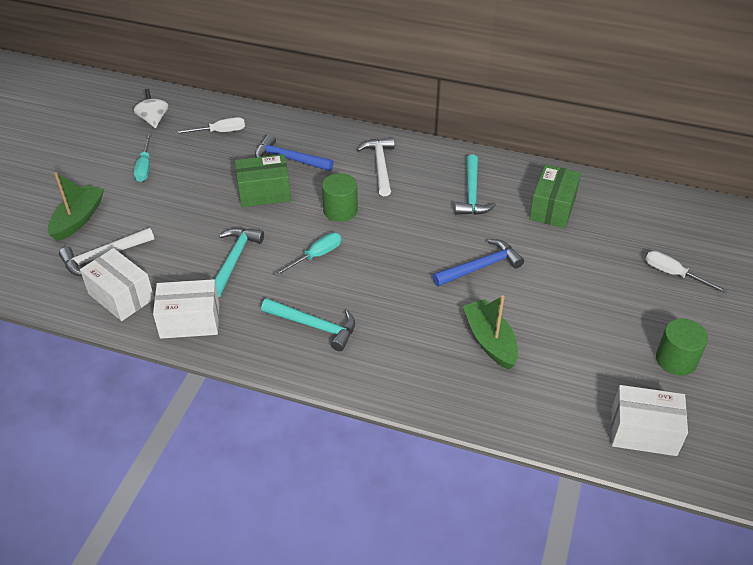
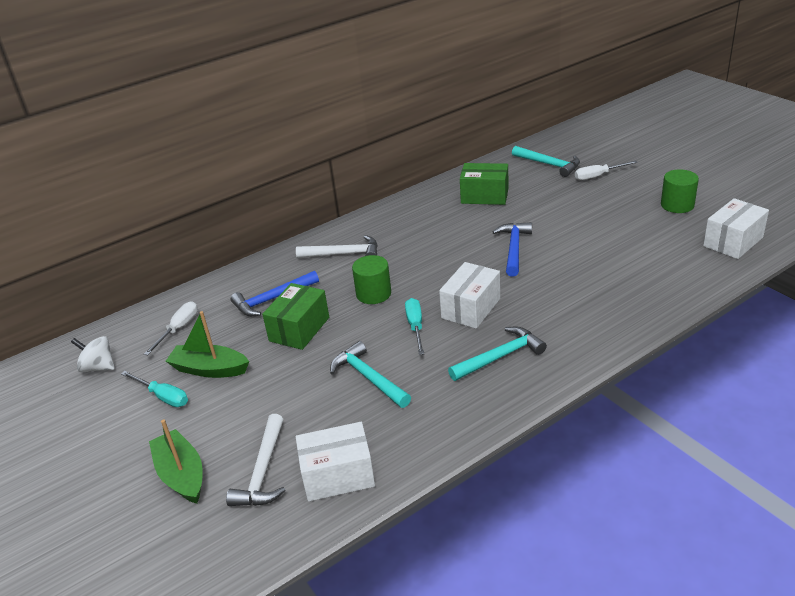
camera: 50 degrees left, 10 degrees down
white box [153,279,219,339] -> white box moved to [439,262,500,329]
white hammer [357,137,395,196] -> white hammer turned 150 degrees clockwise [296,235,378,258]
turquoise hammer [455,155,496,215] -> turquoise hammer moved to [512,146,580,177]
green boat [463,295,518,370] -> green boat moved to [166,311,249,378]
green box [529,165,581,228] -> green box turned 45 degrees counterclockwise [460,163,508,205]

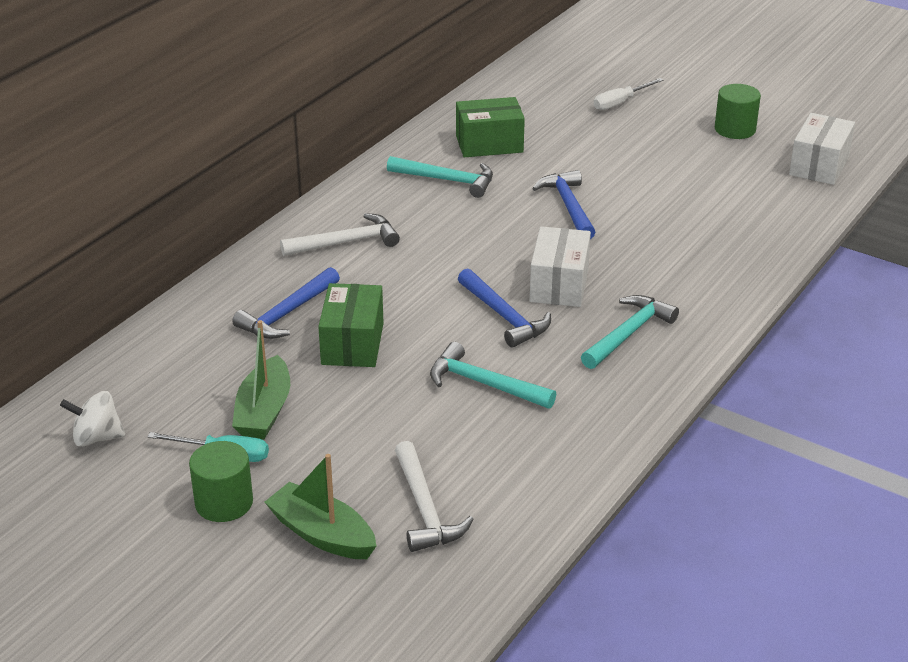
camera: 25 degrees left, 0 degrees up
white screwdriver [144,302,198,356] -> none
green boat [166,311,249,378] -> green boat turned 75 degrees counterclockwise [232,320,290,439]
white box [296,422,375,502] -> none
green cylinder [352,255,391,304] -> green cylinder moved to [189,441,253,522]
turquoise screwdriver [405,298,424,355] -> blue hammer [458,268,551,348]
turquoise hammer [512,146,580,177] -> turquoise hammer moved to [387,156,493,198]

